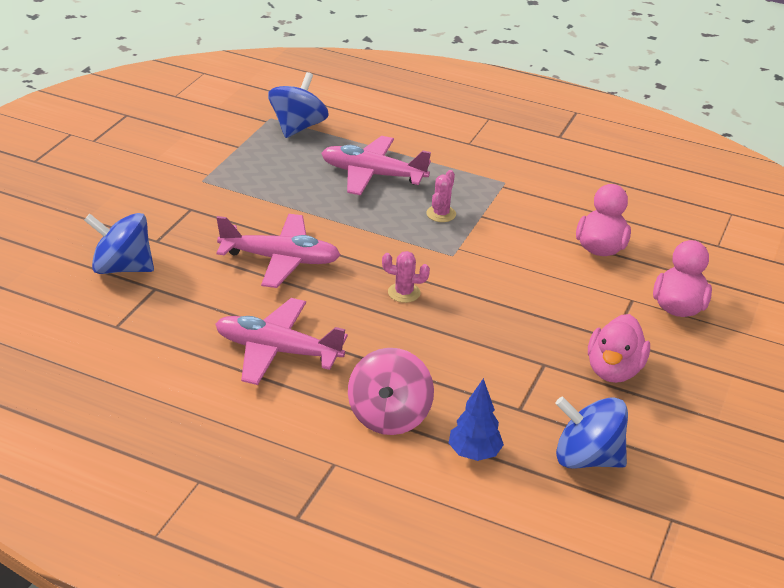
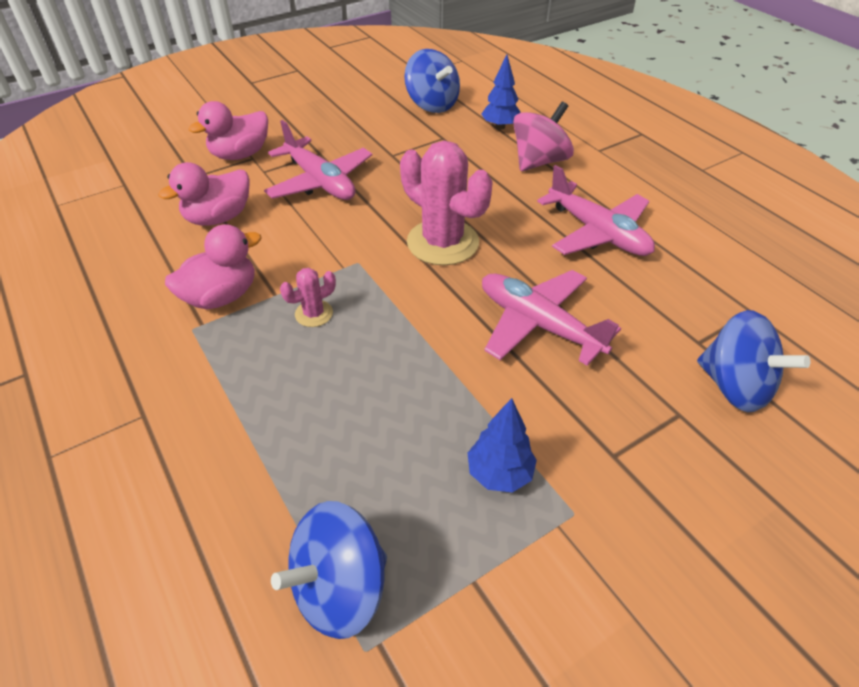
camera: 145 degrees left, 10 degrees up
pink plane [321,136,431,195] -> pink plane moved to [264,120,372,200]
pink cactus [382,251,430,303] -> pink cactus [400,141,493,265], size x2.13
pink duck [588,314,650,383] -> pink duck moved to [165,224,262,309]
none -> blue tree [468,398,537,493]

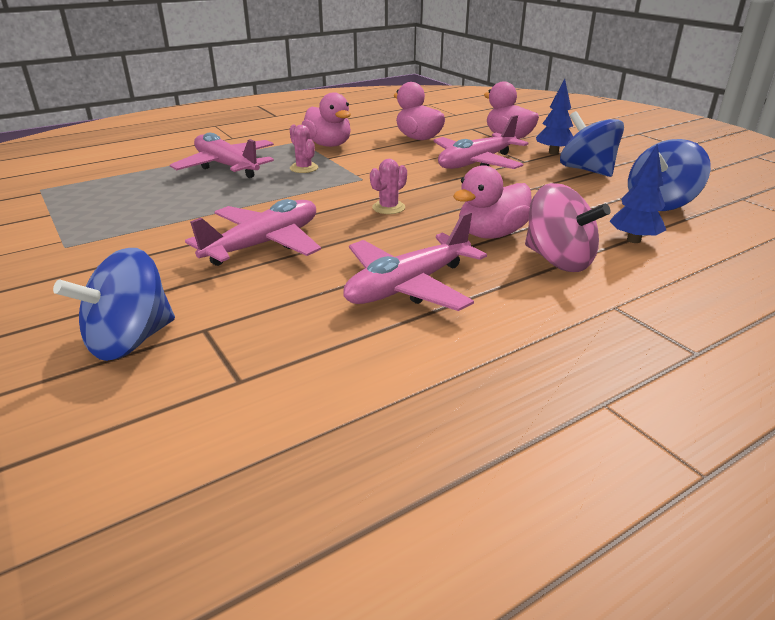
camera: 90 degrees right, 15 degrees down
blue spinning top [271,501,387,639] -> blue spinning top moved to [560,111,624,177]
pink cactus [400,141,493,265] -> pink cactus [370,159,407,214], size x0.47
blue tree [468,398,537,493] -> blue tree moved to [536,79,573,155]
none -> pink plane [170,133,274,178]
none -> pink duck [453,165,532,239]

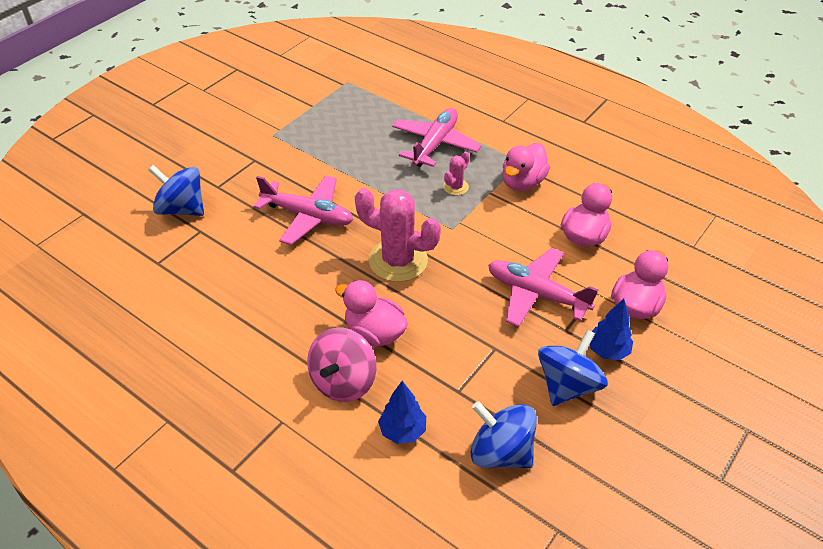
camera: 70 degrees right, 15 degrees up
pink plane [343,212,487,311] -> none
pink cactus [370,159,407,214] -> pink cactus [355,188,441,282], size x2.13

